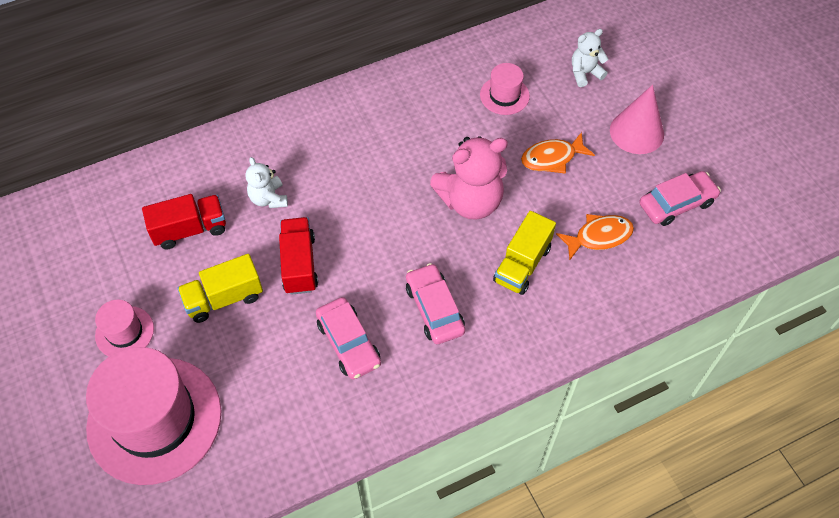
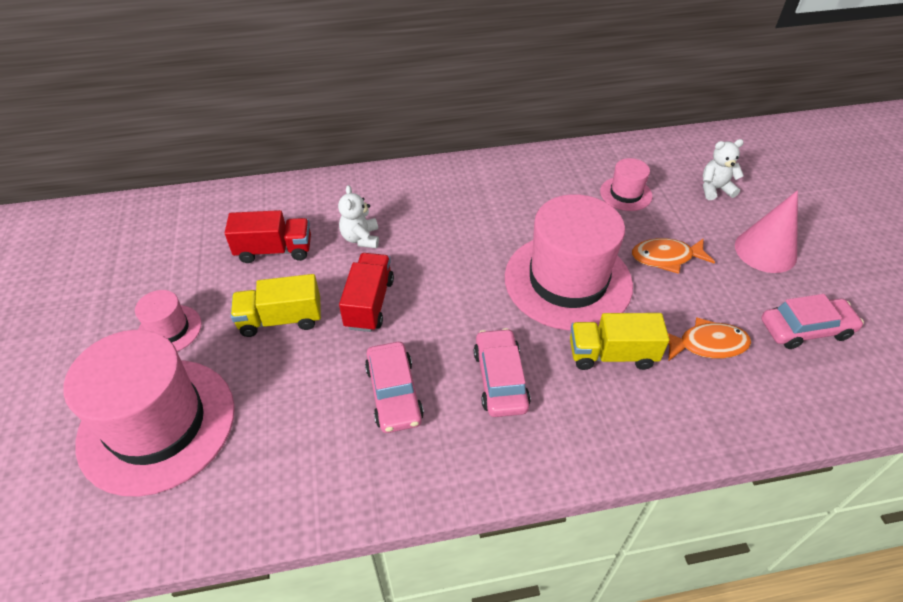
camera: 15 degrees right, 10 degrees down
pink teddy bear [430,136,508,220] -> pink hat [505,194,633,331]
yellow truck [493,211,556,295] -> yellow truck turned 45 degrees clockwise [570,313,669,370]

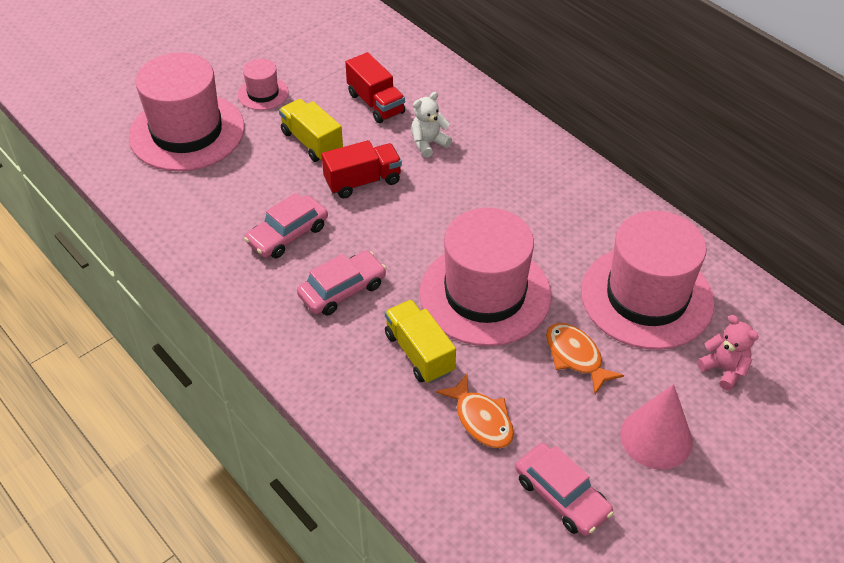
camera: 60 degrees right, 0 degrees up
pink hat [600,158,652,211] -> pink hat [581,211,715,350], size x2.18
white teddy bear [703,139,744,200] -> pink teddy bear [697,315,759,391]

